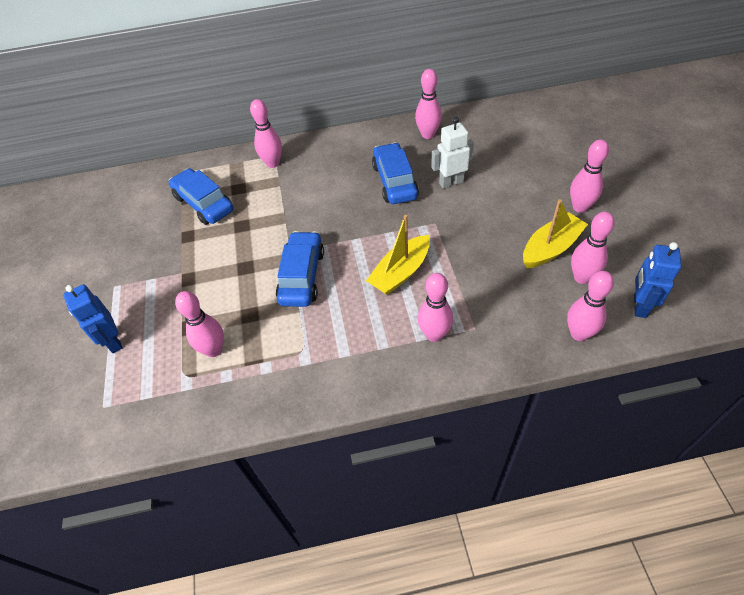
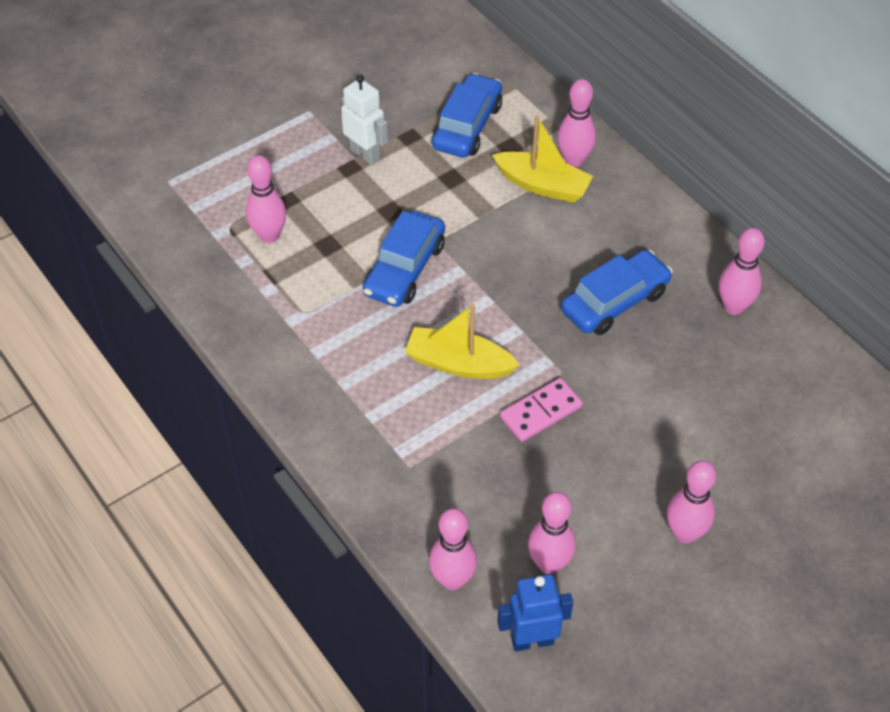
camera: 60 degrees right, 0 degrees up
blue robot [63,284,123,353] -> none
blue car [276,231,324,307] -> blue car turned 135 degrees clockwise [363,211,445,307]
pink bowling pin [418,273,453,342] -> none
white robot [431,117,474,189] -> white robot moved to [341,75,388,165]
yellow boat [523,199,588,268] -> yellow boat moved to [492,115,593,203]
none -> pink domino [500,378,583,442]

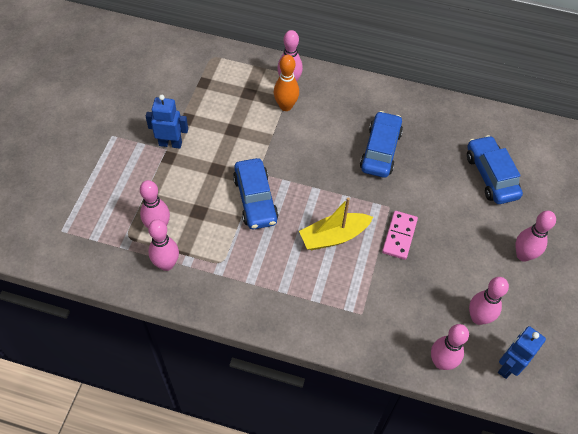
camera: 40 degrees left, 5 degrees up
white robot [341,75,388,165] -> blue robot [146,95,188,149]
blue car [432,73,502,158] -> blue car moved to [467,135,523,204]
yellow boat [492,115,593,203] -> orange bowling pin [274,55,299,111]
pink bowling pin [719,228,765,315] -> pink bowling pin moved to [148,219,179,271]

